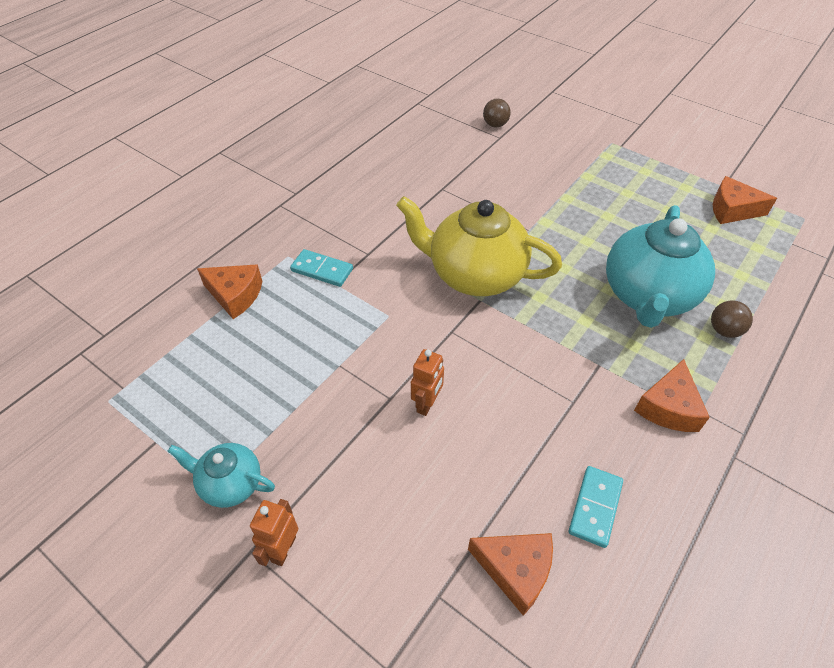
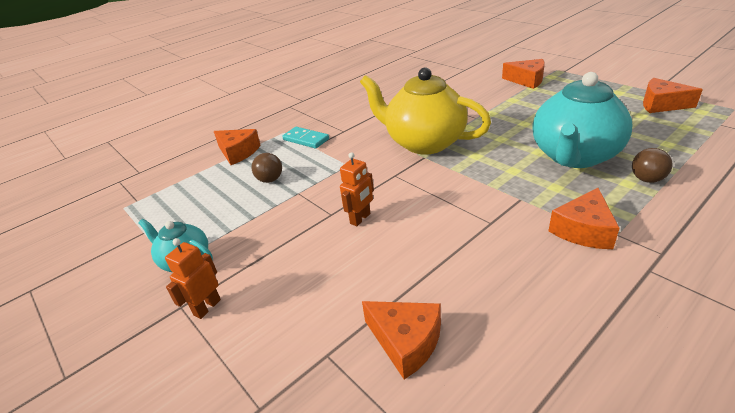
camera: 15 degrees right, 15 degrees down
brown ball [483,99,511,127] -> brown ball moved to [252,153,282,183]
turquoise domino [569,466,623,548] -> none
none -> orange cheese [502,59,545,89]

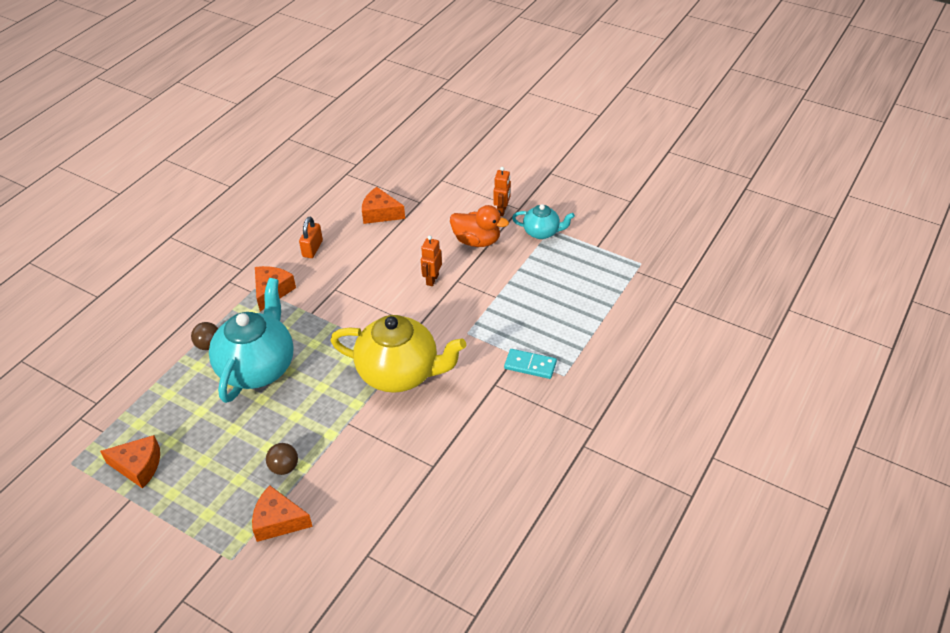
camera: 160 degrees right, 10 degrees up
orange cheese [214,129,261,165] -> none
brown ball [252,153,282,183] -> brown ball moved to [266,443,298,475]
none -> orange padlock [299,217,323,258]
none -> orange duck [450,205,509,247]

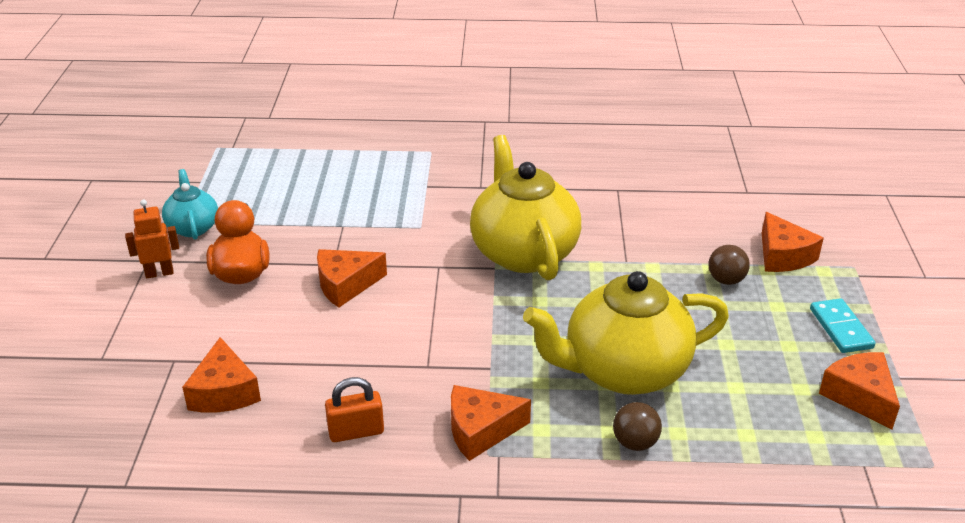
camera: 120 degrees left, 10 degrees down
turquoise teapot [209,278,294,403] -> yellow teapot [523,271,729,395]
orange robot [421,236,442,286] -> orange cheese [317,249,387,308]
turquoise domino [504,349,557,379] -> turquoise domino moved to [810,298,876,353]

